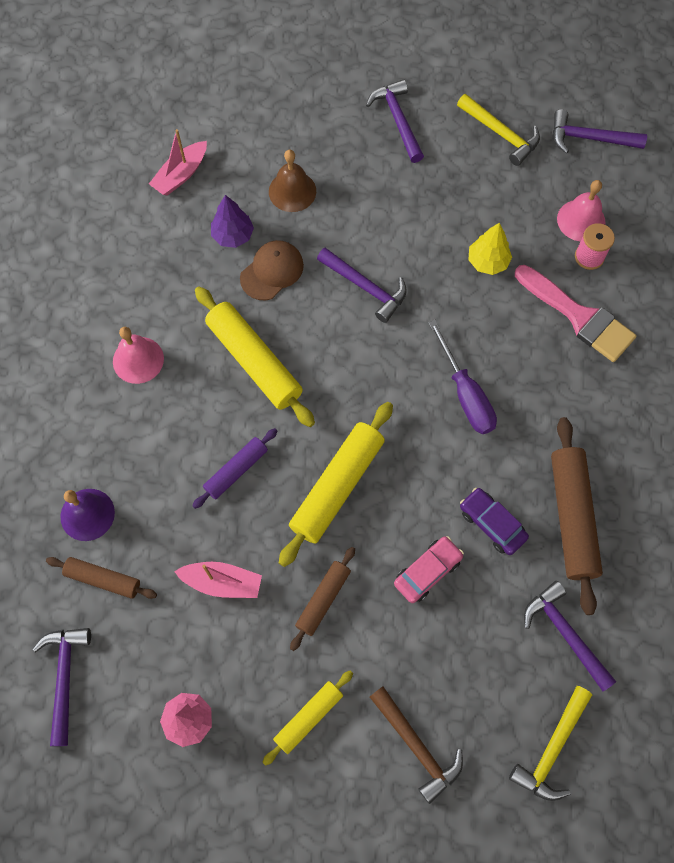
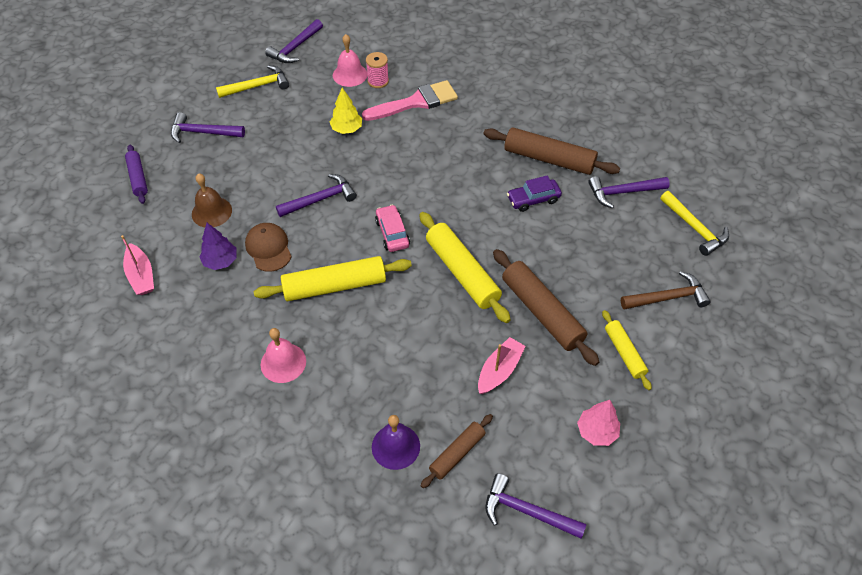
camera: 65 degrees left, 15 degrees down
purple rolling pin [192,428,277,509] -> purple rolling pin moved to [125,145,148,204]
brown rolling pin [290,547,355,651] -> brown rolling pin [493,249,599,366], size x1.74
pink car [394,536,464,603] -> pink car moved to [375,205,410,252]
purple screwdriver [428,320,497,434] -> none

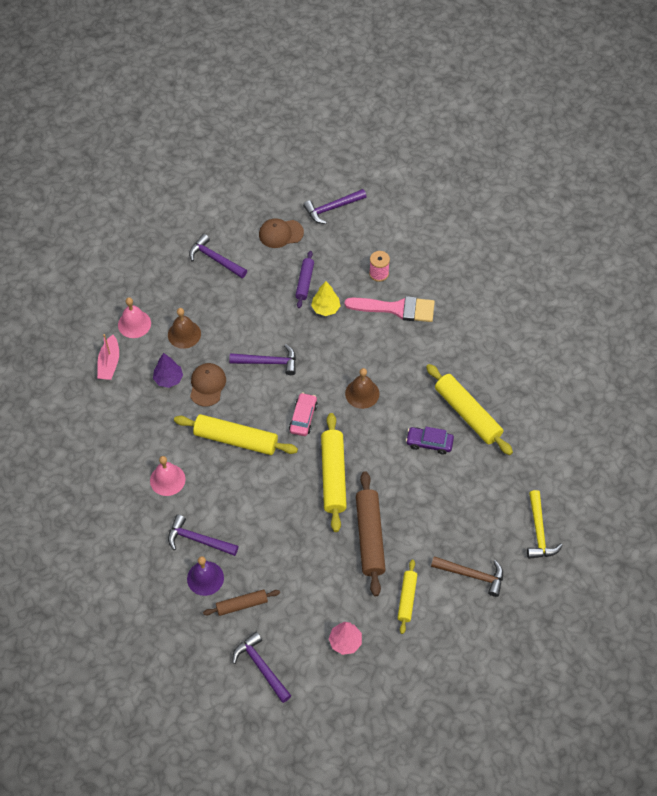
camera: 30 degrees right, 5 degrees up
purple rolling pin [125,145,148,204] -> purple rolling pin moved to [295,251,314,308]
yellow hammer [216,65,289,98] -> brown cap [259,218,304,248]
pink bell [333,34,367,87] -> pink bell moved to [118,297,151,338]
pink boat [478,337,526,394] -> none
brown rolling pin [483,127,620,175] -> yellow rolling pin [426,364,513,455]
purple hammer [588,176,670,209] -> purple hammer moved to [168,515,238,556]
none -> brown bell [345,368,379,409]

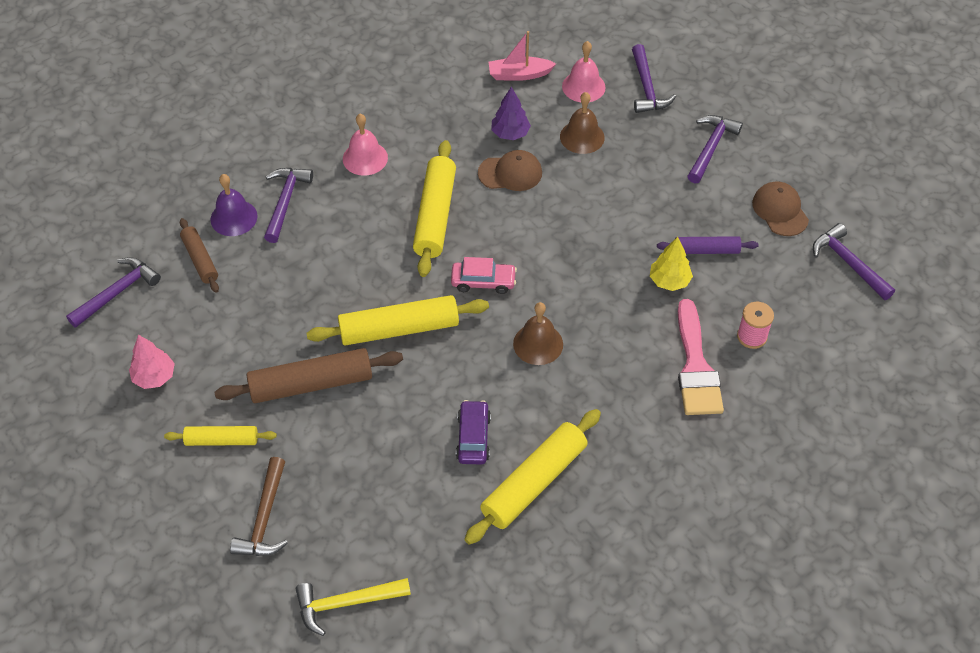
camera: 80 degrees right, 5 degrees down
purple hammer [229,344,296,375] -> purple hammer moved to [632,44,676,113]

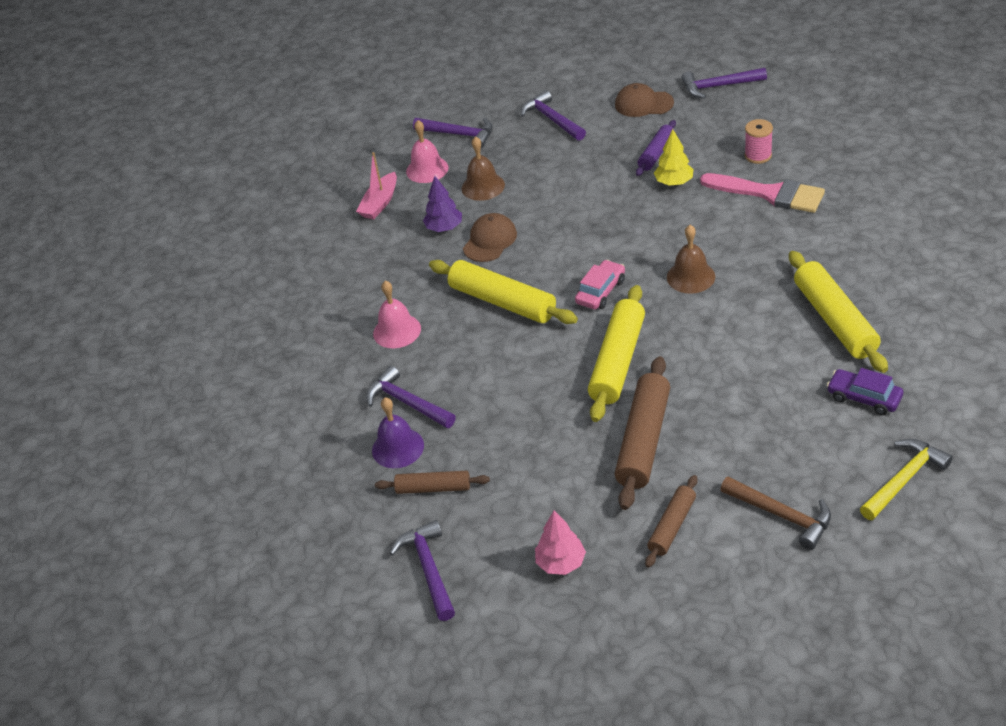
camera: 55 degrees left, 10 degrees down
yellow rolling pin [164,426,277,446] -> brown rolling pin [645,475,698,568]
yellow hammer [296,578,411,636] -> yellow hammer turned 150 degrees counterclockwise [860,439,953,520]
purple car [456,400,491,465] -> purple car moved to [827,368,904,415]

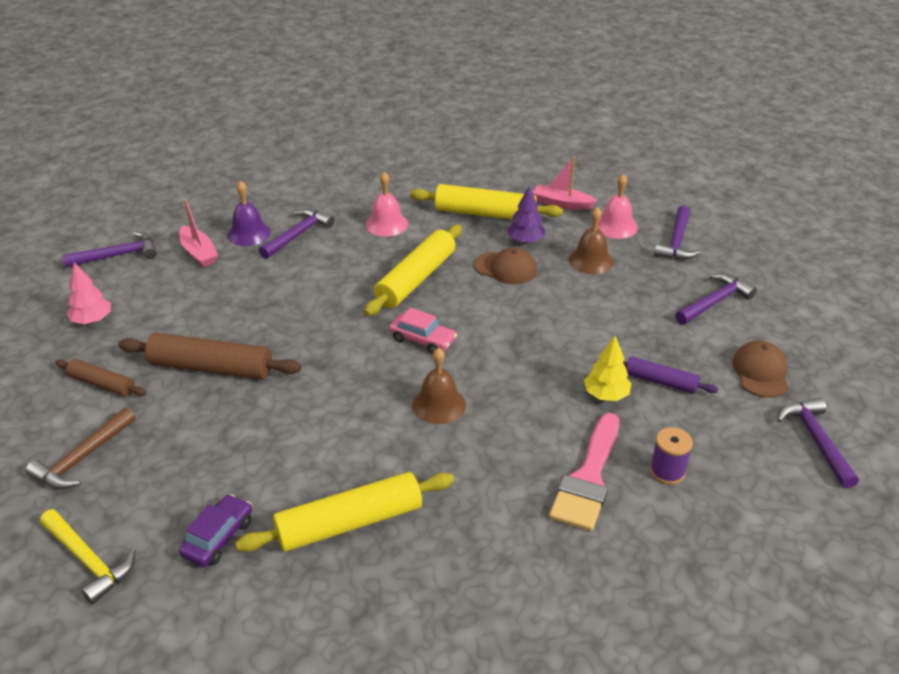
camera: 80 degrees right, 5 degrees down
brown rolling pin [375,471,490,494] -> pink boat [180,199,218,267]
yellow rolling pin [588,285,645,422] -> yellow rolling pin moved to [410,184,563,220]
pink spool [745,119,773,164] -> purple spool [650,427,693,485]

